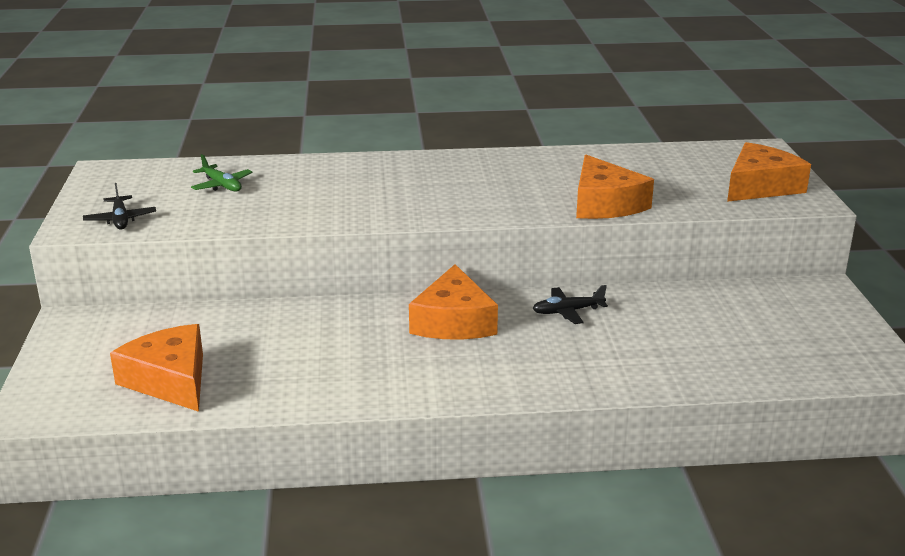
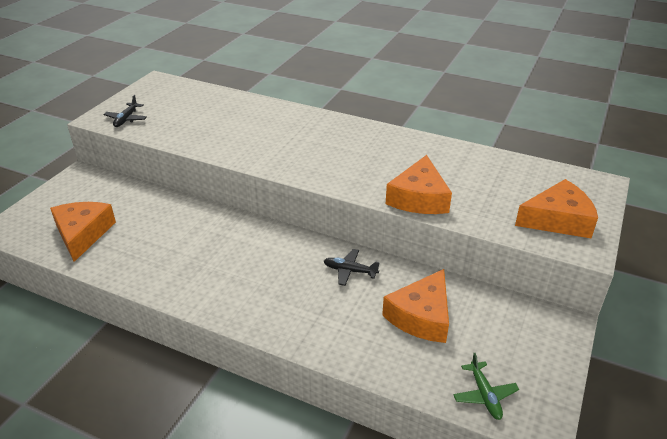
camera: 30 degrees right, 10 degrees up
green plane [191,154,253,191] -> green plane moved to [453,353,519,420]
orange cheese [409,264,498,340] -> orange cheese moved to [382,269,449,343]

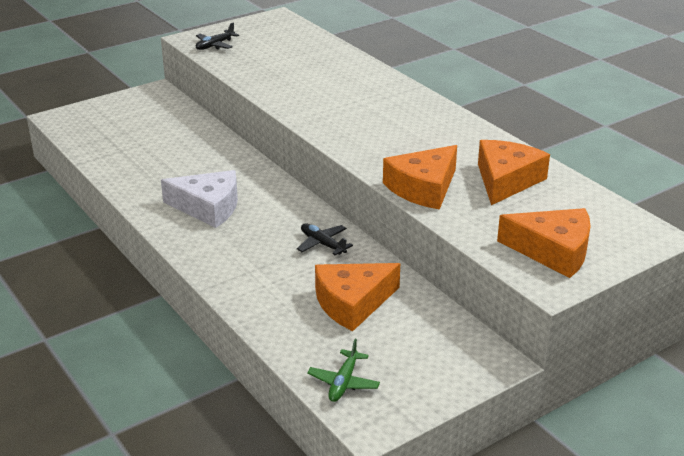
camera: 30 degrees right, 5 degrees down
orange cheese [50,202,116,262] -> orange cheese moved to [478,140,550,205]
none -> white cheese [161,170,238,228]

